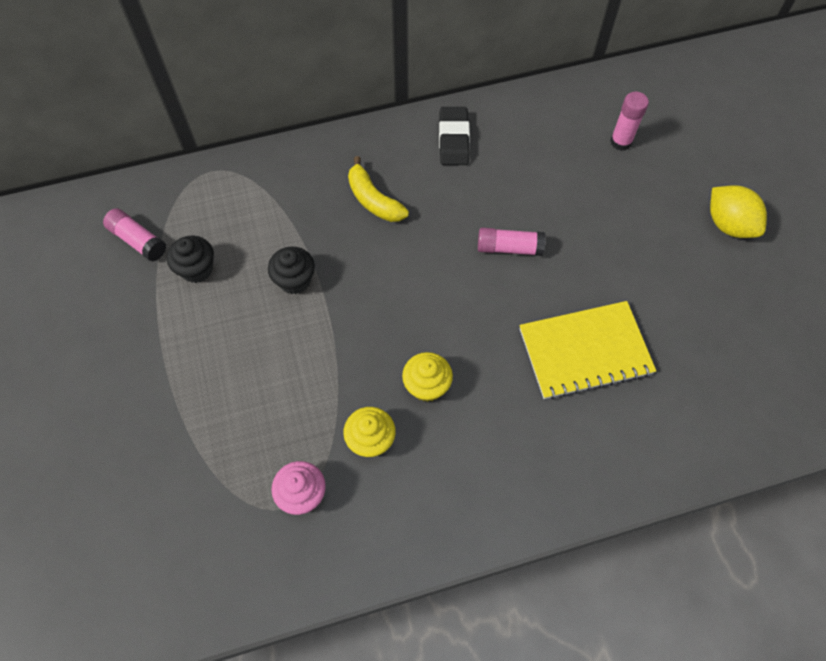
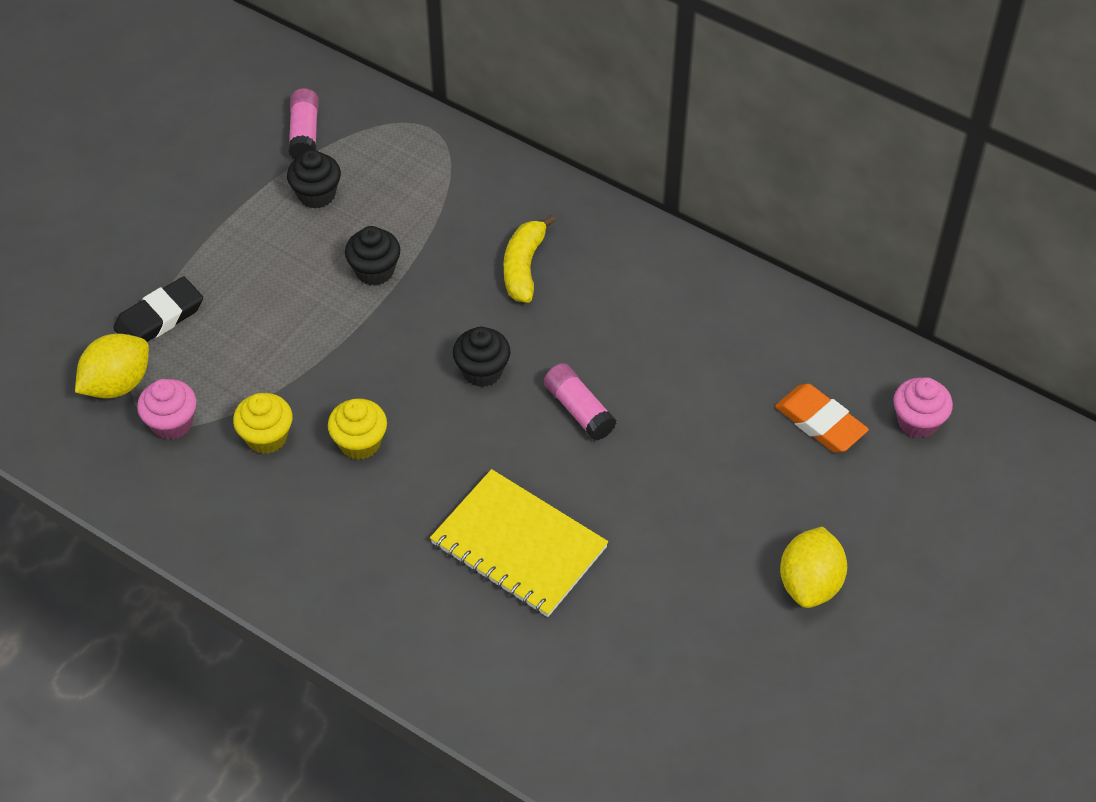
camera: 50 degrees right, 10 degrees down
black eraser [439,107,470,165] -> black eraser moved to [114,276,203,342]
pink glue stick [610,92,649,151] -> orange eraser [775,384,869,453]
none -> yellow lemon [75,334,149,399]
none -> black cupcake [453,327,511,387]
none -> pink cupcake [893,377,953,438]

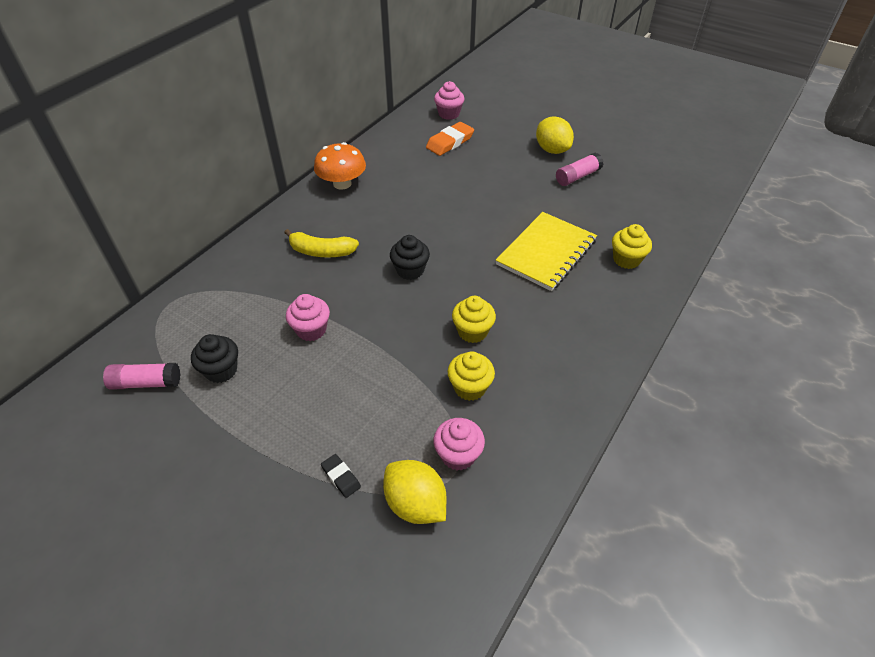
camera: 90 degrees left, 5 degrees down
black eraser [114,276,203,342] -> black eraser [321,454,361,498], size x0.55
black cupcake [345,226,400,286] -> pink cupcake [286,294,330,341]
pink glue stick [544,363,616,441] -> pink glue stick moved to [556,153,603,186]
yellow lemon [780,526,847,608] -> yellow lemon turned 45 degrees clockwise [536,116,574,154]
none -> orange mushroom [314,142,366,190]
none -> yellow cupcake [612,224,652,269]

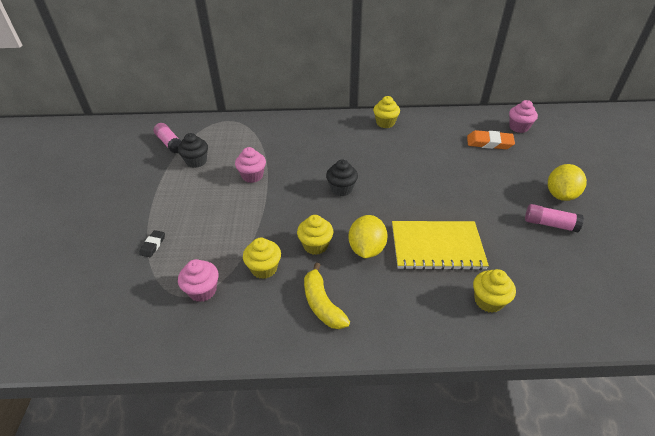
camera: 55 degrees right, 5 degrees down
yellow banana [284,229,359,258] -> yellow banana moved to [304,263,350,329]
orange mushroom [314,142,366,190] -> yellow cupcake [373,96,400,128]
yellow lemon [383,460,446,524] -> yellow lemon moved to [349,215,388,258]

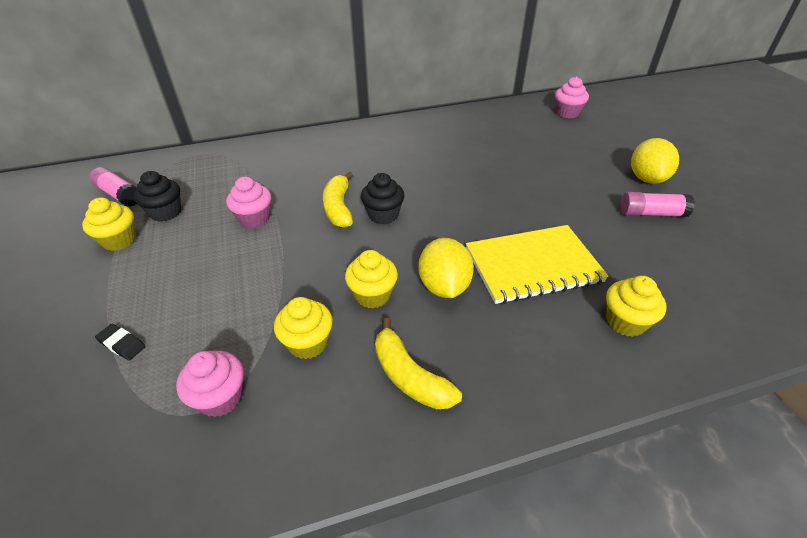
camera: 15 degrees left, 0 degrees up
black eraser [139,230,165,257] -> black eraser turned 60 degrees counterclockwise [95,324,146,361]
yellow cupcake [373,96,400,128] -> yellow cupcake moved to [82,198,136,251]
orange eraser [467,130,515,149] -> none
none -> yellow banana [323,172,353,228]

